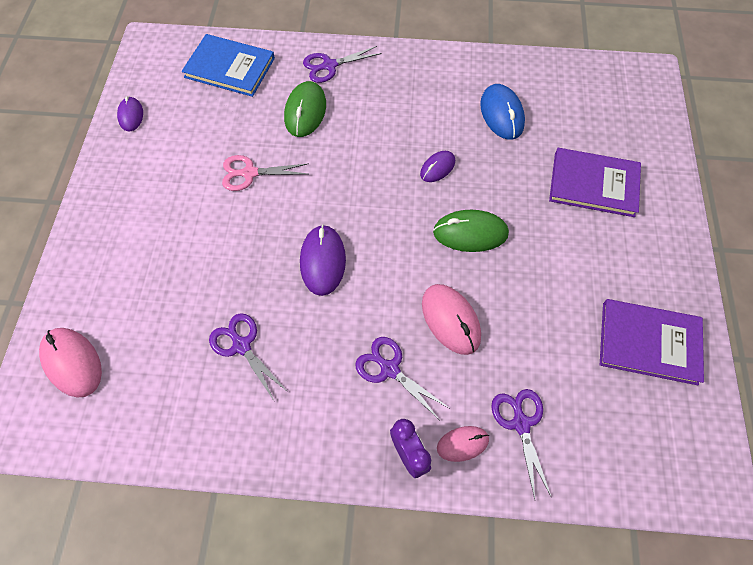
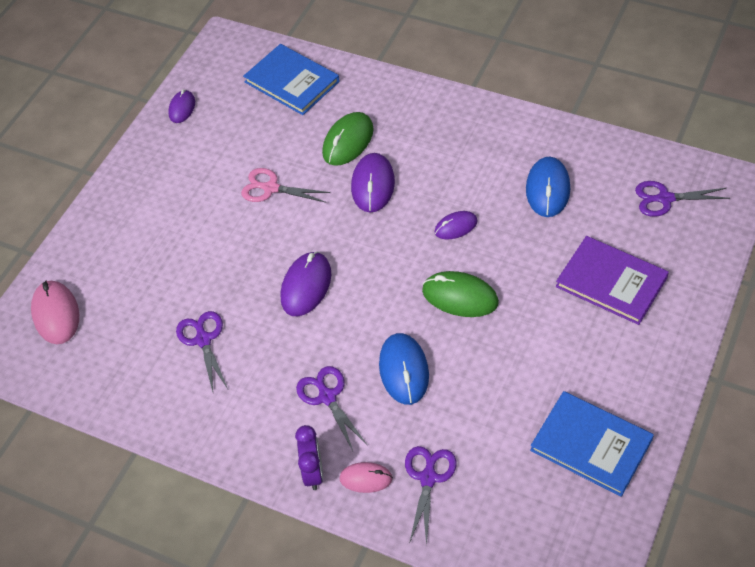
camera: 25 degrees right, 10 degrees down
purple scissors [303,46,382,83] -> purple scissors moved to [635,181,730,217]
pink mouse [422,284,481,355] -> blue mouse [379,333,429,405]
purple book [600,299,704,385] -> blue book [530,391,654,497]
none -> purple mouse [351,153,395,213]

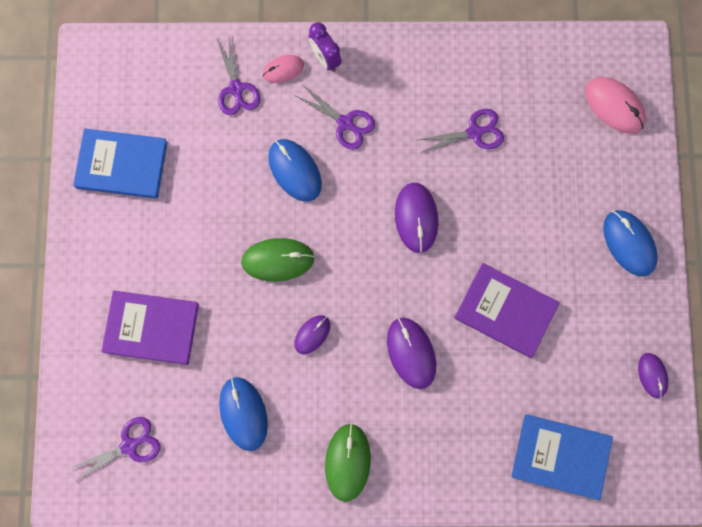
camera: 150 degrees right, 25 degrees up
purple scissors [176,311,228,392] -> purple scissors turned 60 degrees counterclockwise [418,109,504,153]
pink scissors [241,168,330,203] -> purple book [454,263,560,358]
green mouse [322,112,374,166] -> green mouse moved to [325,424,371,502]
none -> blue mouse [603,210,658,277]

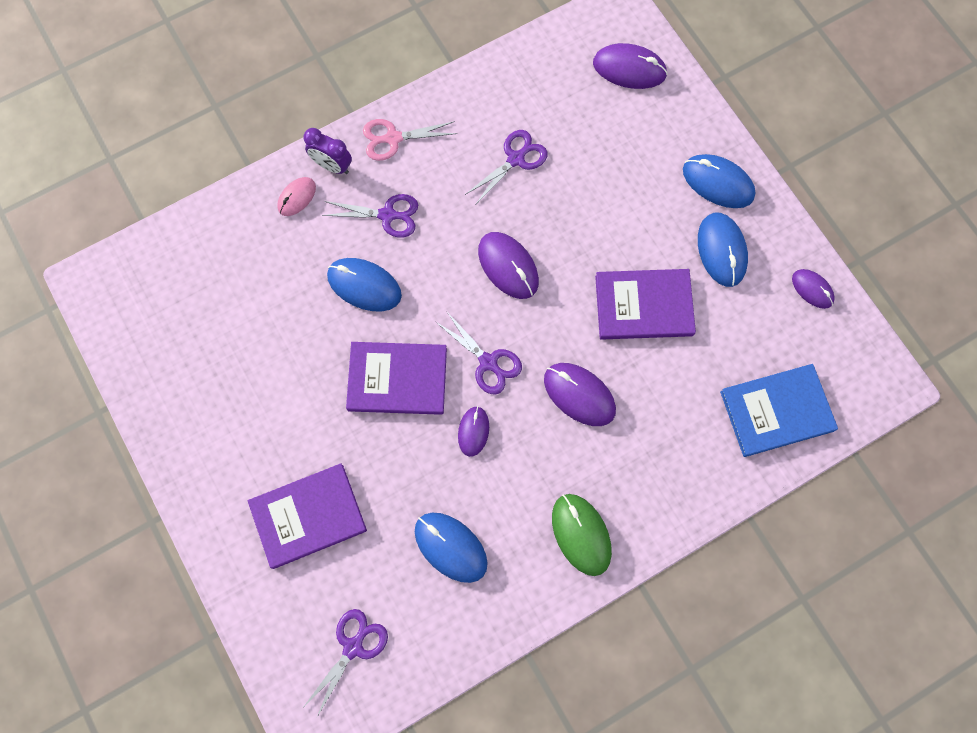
camera: 30 degrees left, 5 degrees down
blue book [73,128,168,199] -> none
purple scissors [217,37,260,115] -> purple scissors moved to [436,311,522,394]
green mouse [241,238,315,281] -> purple book [346,342,447,415]
pink mouse [585,77,646,133] -> purple mouse [593,43,668,89]
none -> pink scissors [363,119,457,161]
none -> blue mouse [698,213,748,287]

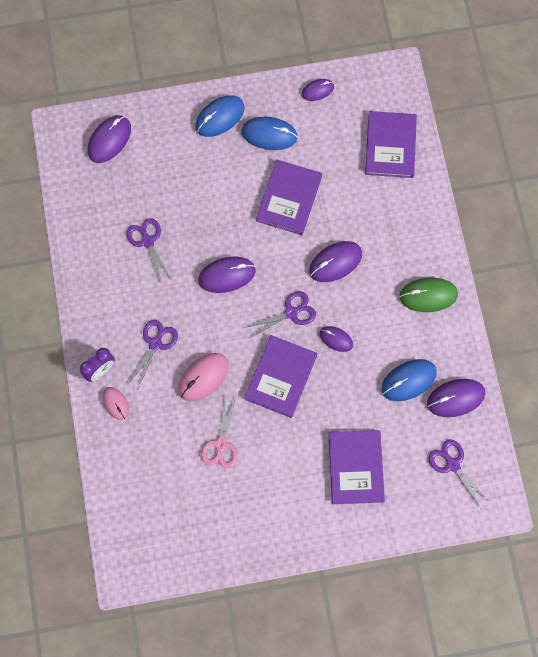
camera: 70 degrees left, 0 degrees up
blue mouse [327,258,402,311] -> pink mouse [178,353,229,401]
pink scissors [363,119,457,161] -> pink scissors moved to [201,396,237,469]
blue book [720,364,838,457] -> purple book [365,111,417,178]
none -> purple mouse [427,379,485,417]

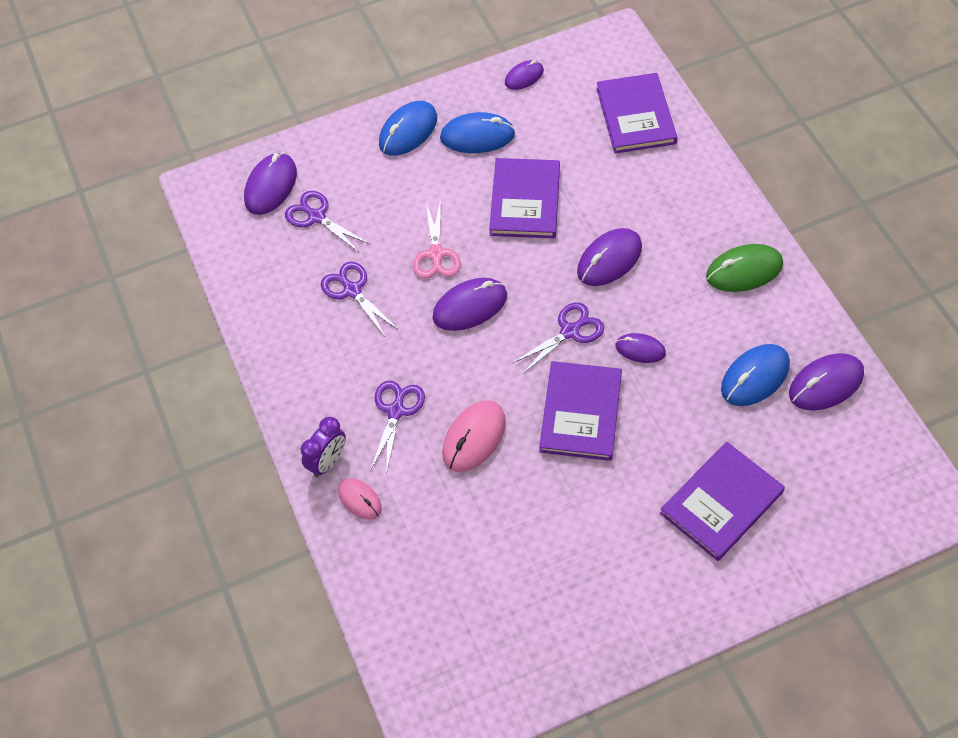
camera: 10 degrees left, 15 degrees down
pink scissors [201,396,237,469] -> pink scissors moved to [413,199,461,279]
purple book [328,430,385,504] -> purple book turned 60 degrees clockwise [660,442,785,561]
purple scissors [428,439,490,508] -> purple scissors moved to [285,191,369,252]

